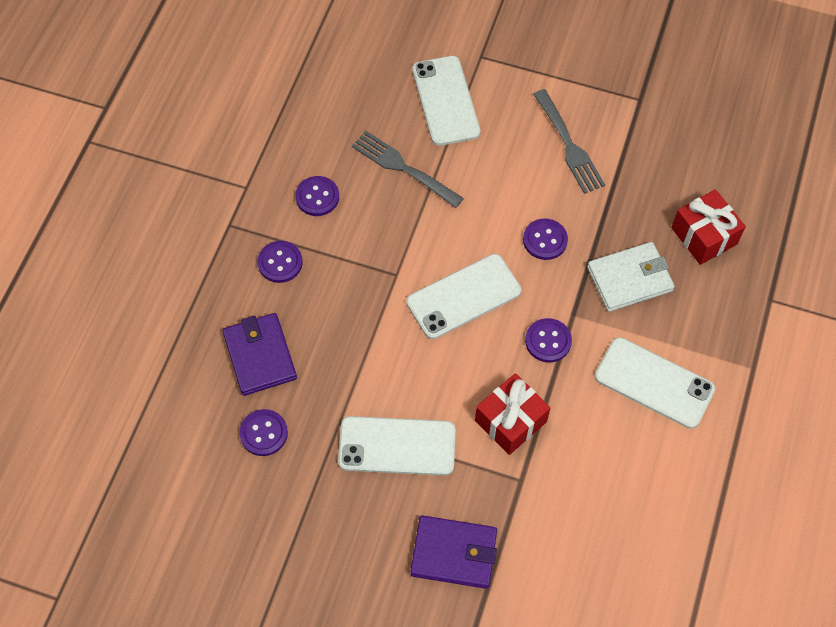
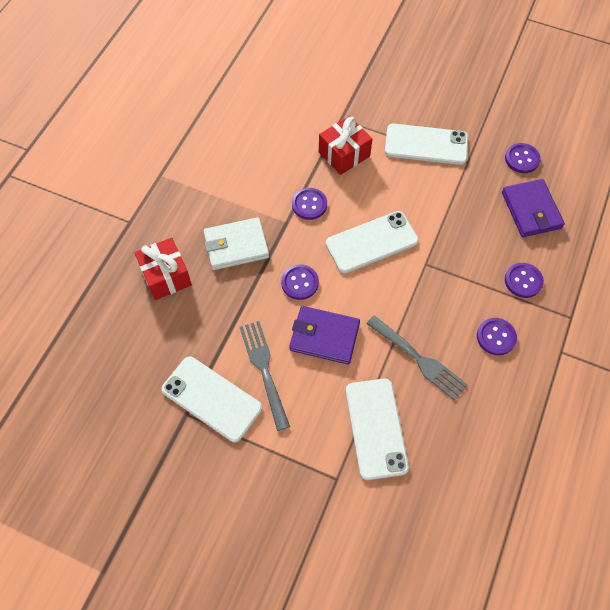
camera: 175 degrees left, 0 degrees up
purple wallet [410,515,497,589] -> purple wallet moved to [289,306,360,364]
white phone [595,337,715,429] -> white phone moved to [162,357,262,442]

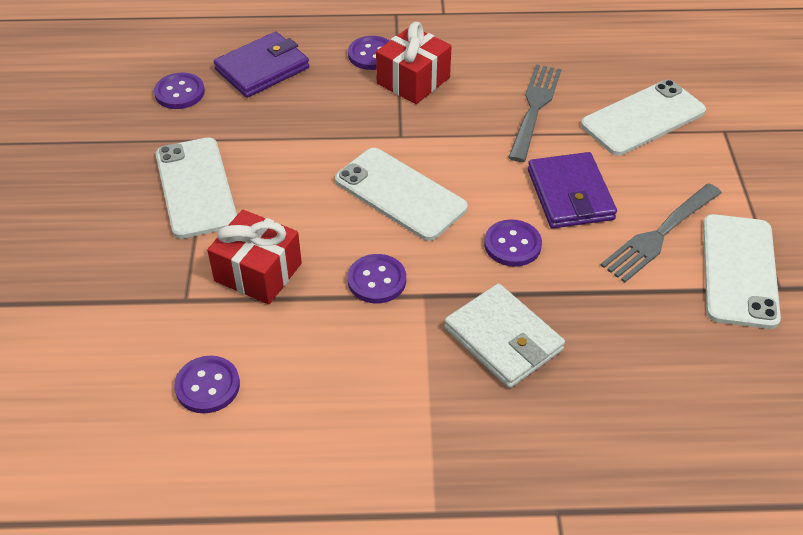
camera: 115 degrees left, 15 degrees down
red gift [134,238,192,300] -> red gift moved to [376,22,452,104]
purple button [477,318,517,355] -> purple button moved to [174,356,240,413]

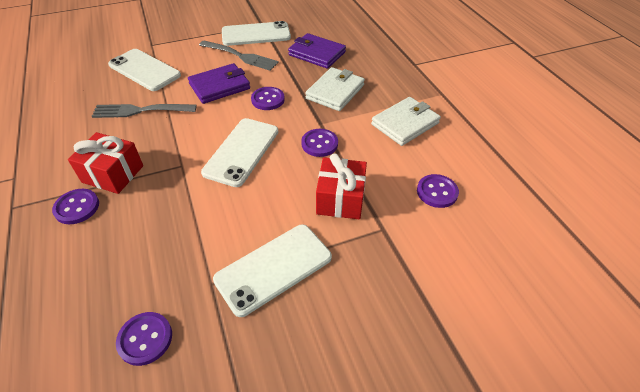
camera: 110 degrees left, 0 degrees up
purple wallet [214,32,309,98] -> purple wallet moved to [288,33,346,69]
none -> white wallet [371,97,441,146]

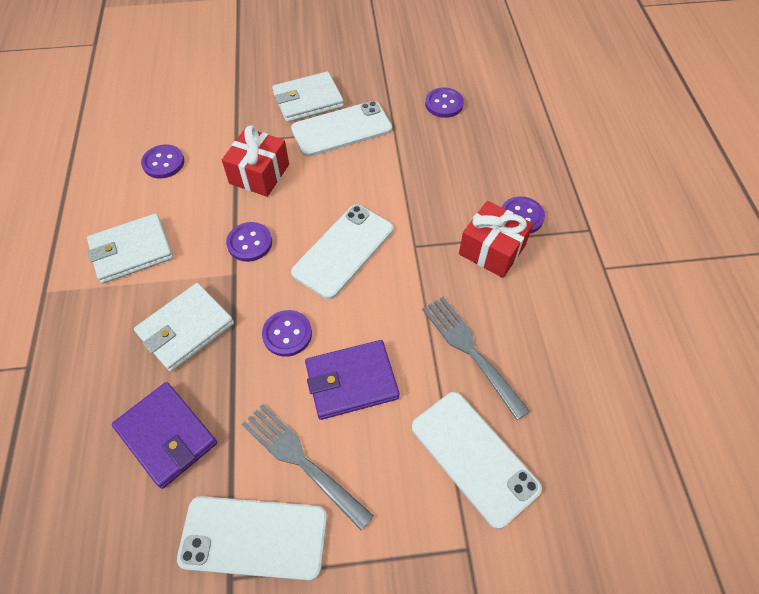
camera: 165 degrees left, 10 degrees up
grey fork [91,104,197,118] -> grey fork turned 135 degrees counterclockwise [422,297,530,420]
none -> white wallet [272,71,344,122]

